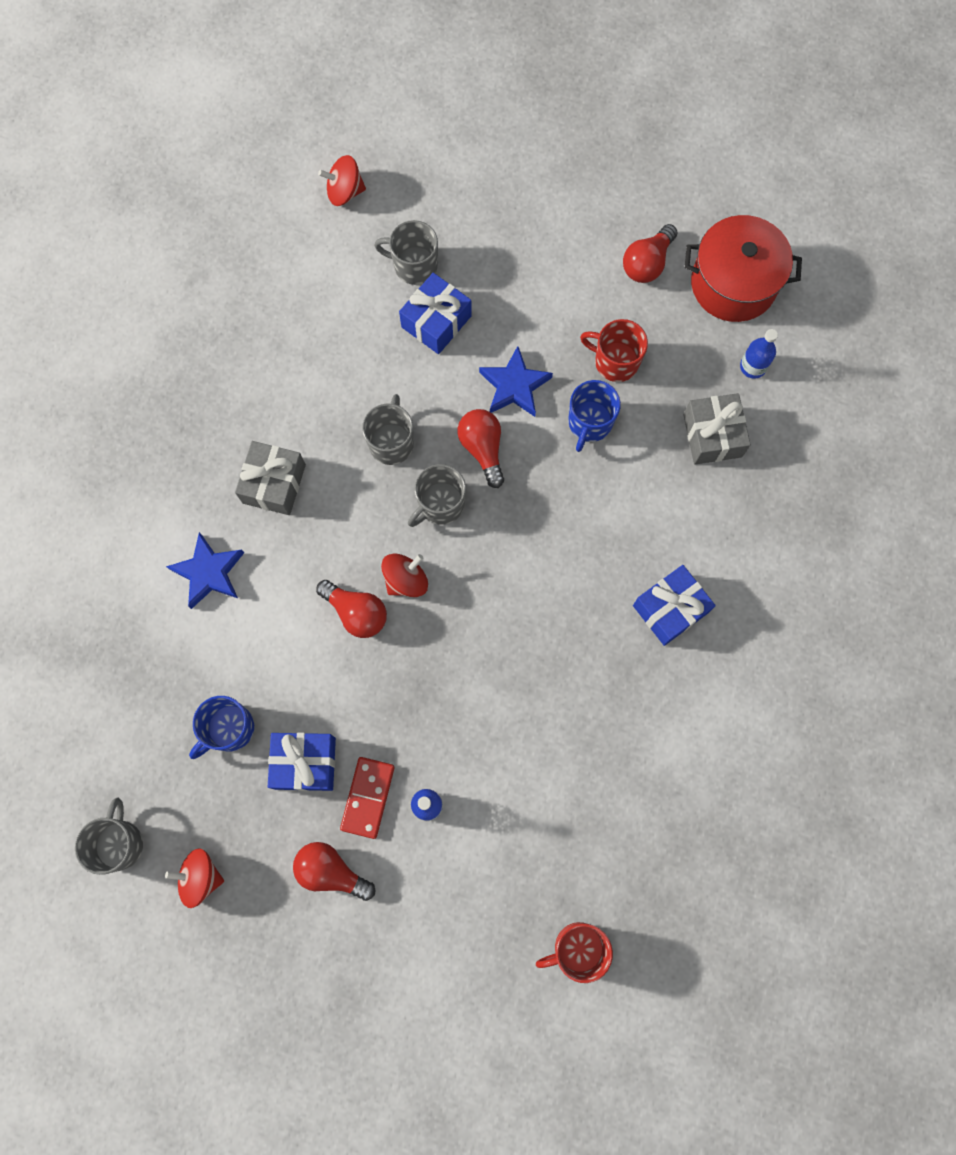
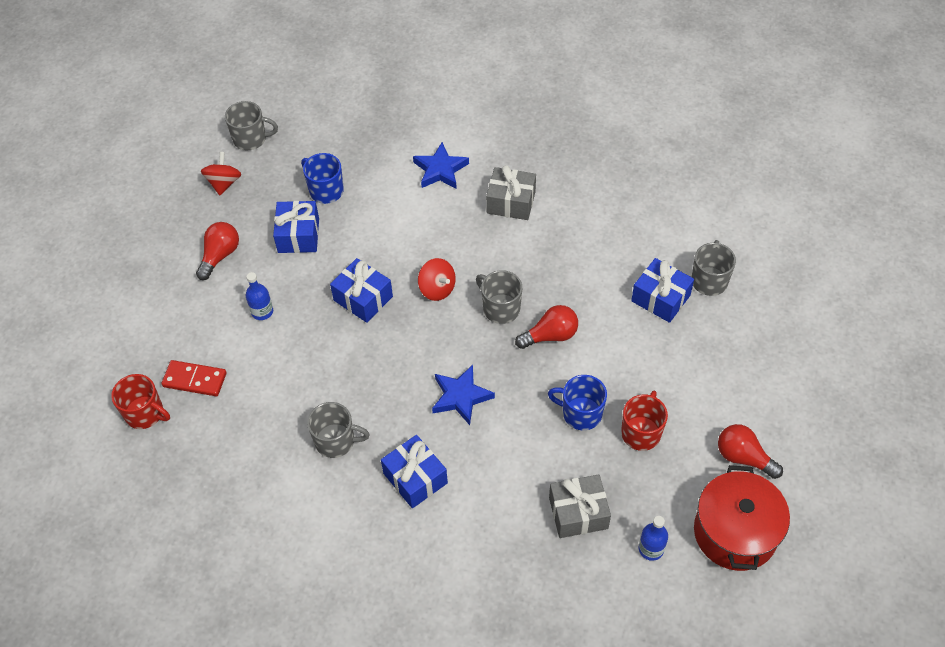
camera: 90 degrees right, 20 degrees down
red light bulb [316,580,387,638] -> none
red spinning top [318,155,366,206] -> none
red domino [340,757,395,839] -> red domino moved to [161,360,227,396]
grey mug [362,394,414,465] -> grey mug moved to [307,402,370,458]
blue star [479,346,553,417] -> blue star moved to [432,365,495,425]
red mug [536,922,613,983] -> red mug turned 135 degrees clockwise [111,374,170,429]
none -> blue gift [330,258,393,323]

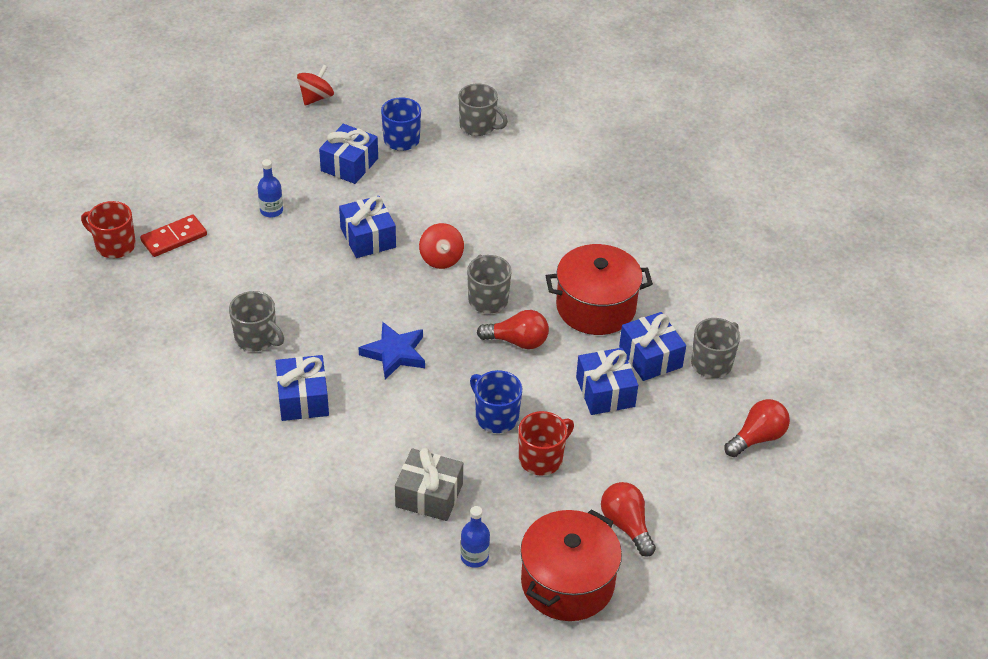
camera: 25 degrees right, 10 degrees down
red mug [111,374,170,429] -> red mug turned 150 degrees clockwise [81,201,136,258]
red domino [161,360,227,396] -> red domino turned 75 degrees counterclockwise [140,215,207,257]
red light bulb [196,222,239,280] -> red light bulb moved to [724,399,790,457]
grey mug [225,101,278,150] -> grey mug moved to [459,83,508,136]
blue star [413,142,469,189] -> none
grey gift [486,165,536,220] -> none
none -> red pot [546,244,653,335]
none -> blue gift [576,348,638,415]

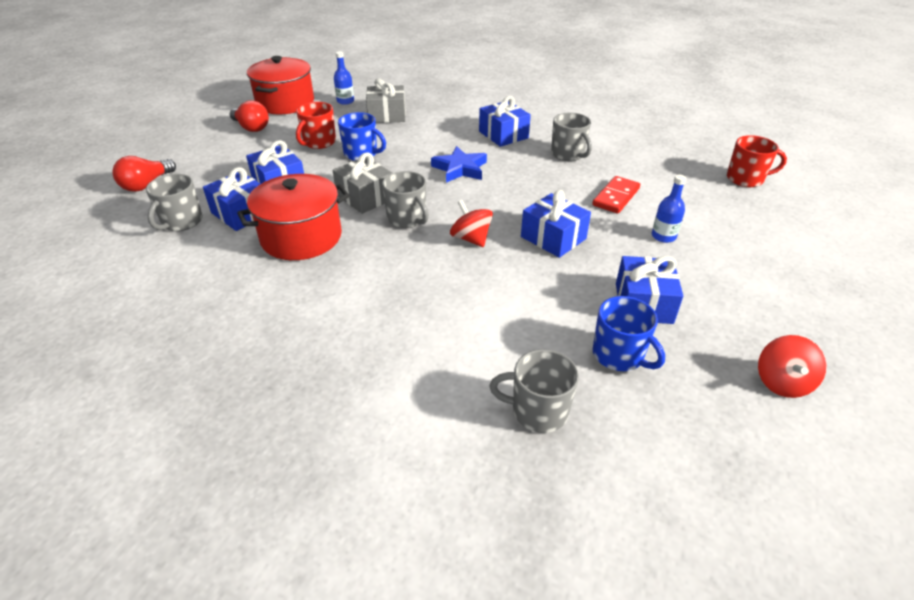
camera: 160 degrees right, 5 degrees down
red domino [140,215,207,257] -> red domino moved to [592,176,640,214]
grey mug [229,291,284,351] -> grey mug turned 135 degrees counterclockwise [551,112,592,161]
red light bulb [477,310,549,349] -> grey gift [333,152,392,214]

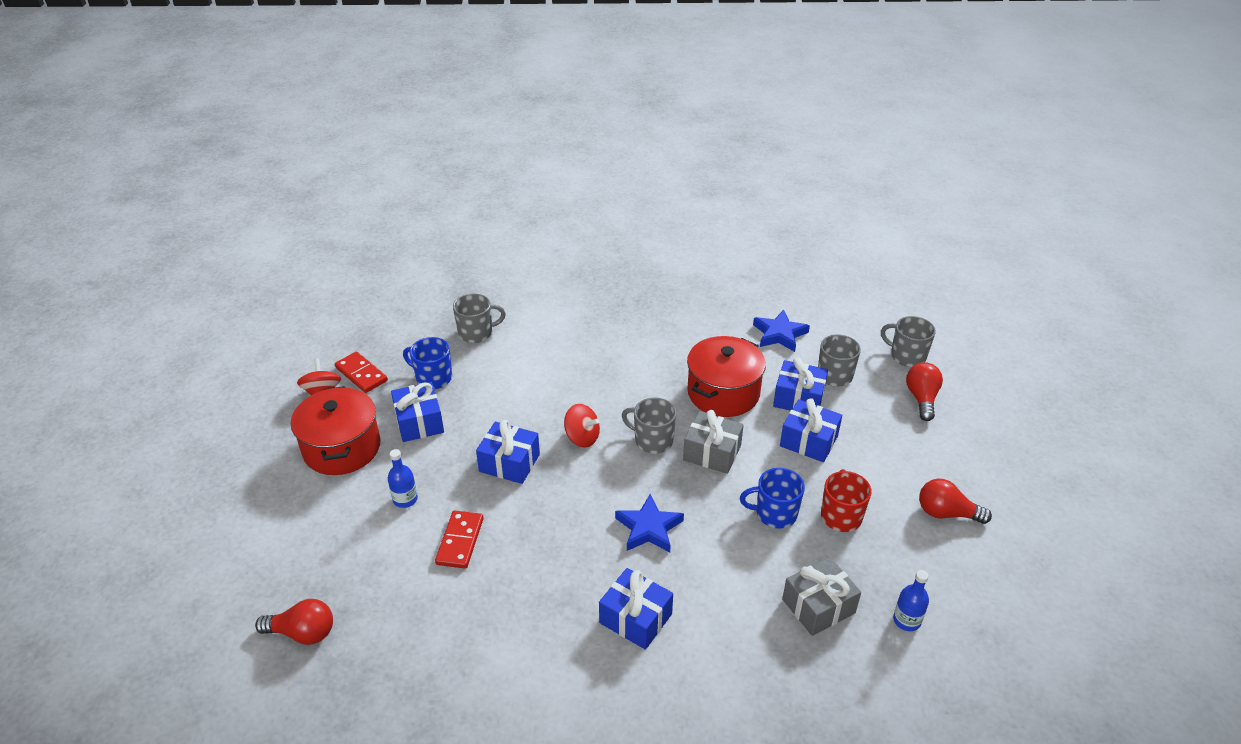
camera: 155 degrees right, 0 degrees up
red pot [247,56,314,114] -> red pot moved to [291,386,381,475]
grey mug [551,112,592,161] -> grey mug moved to [881,316,936,367]
red mug [727,135,787,187] -> red light bulb [255,599,333,645]
none -> red domino [335,352,388,393]
none -> blue star [753,310,810,352]

